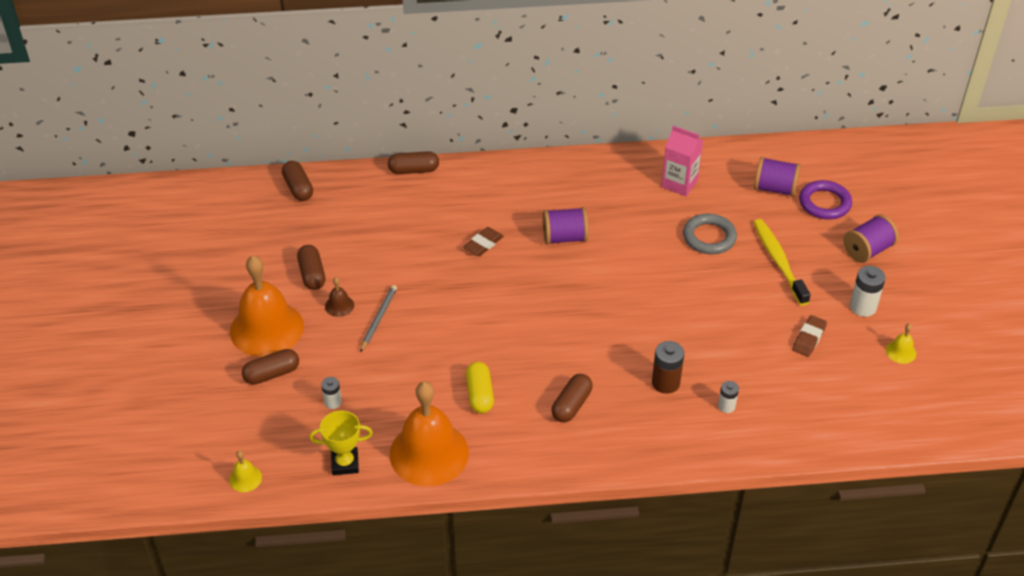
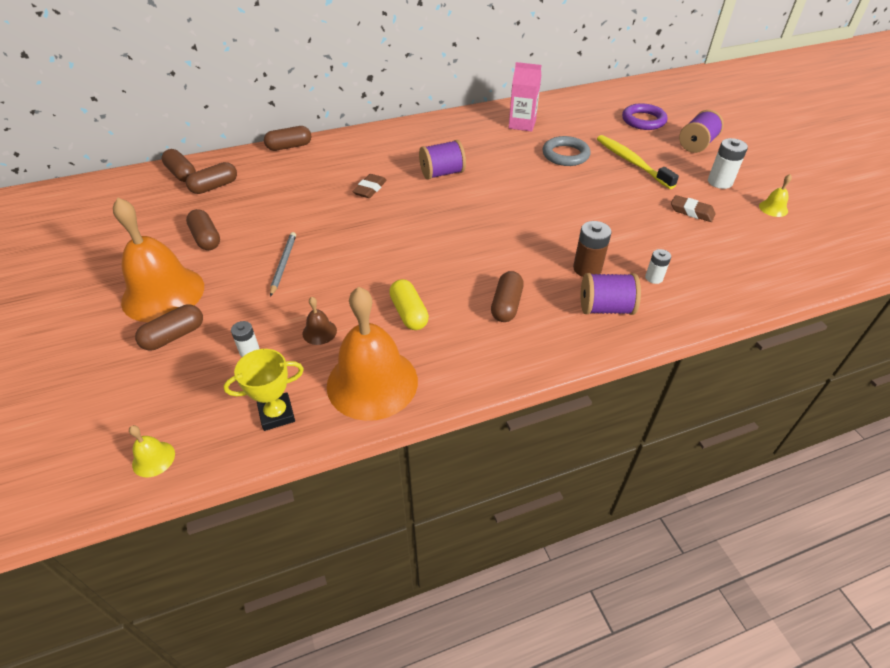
camera: 15 degrees left, 0 degrees up
brown bell [325,277,354,317] -> brown bell moved to [302,297,337,345]
purple spool [754,157,801,197] -> purple spool moved to [581,273,641,315]
brown eraser [792,315,827,357] -> brown eraser turned 75 degrees counterclockwise [671,195,716,222]
none -> brown capsule [186,162,237,194]

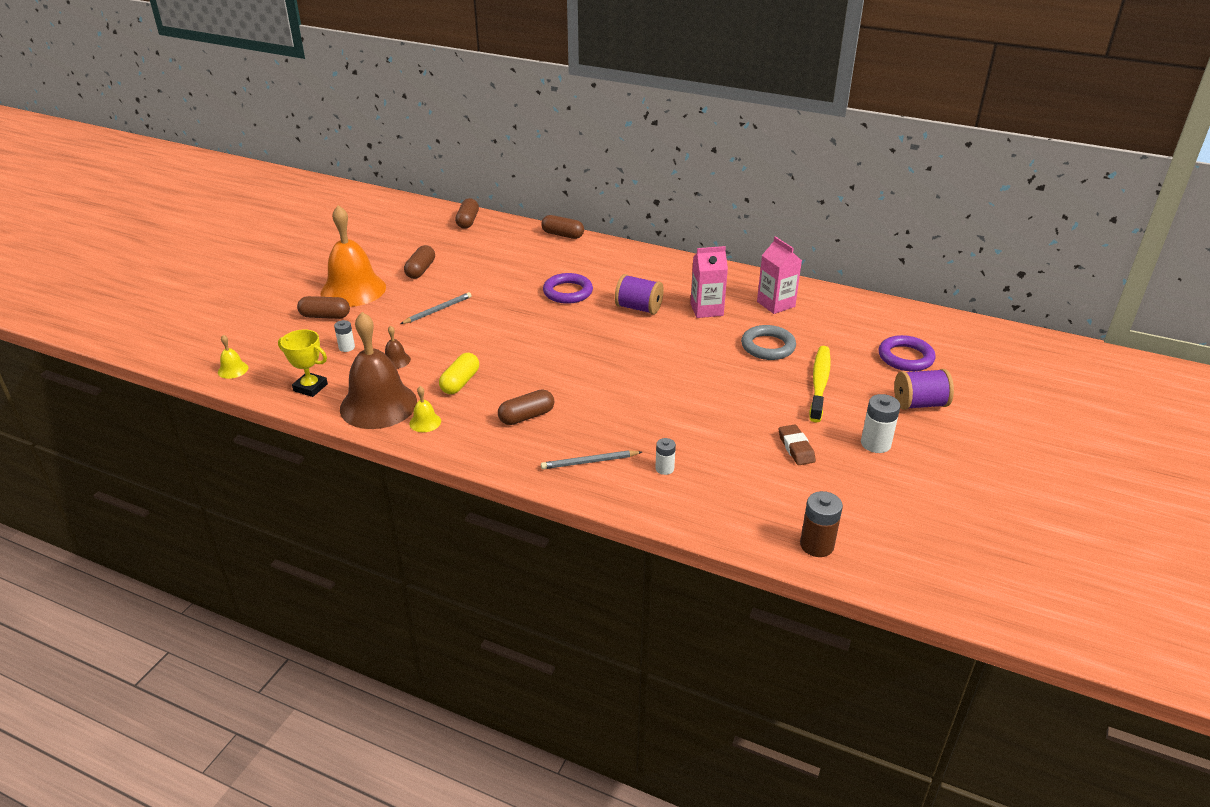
camera: 45 degrees right, 10 degrees down
brown capsule [186,162,237,194] -> none
orange bell [327,286,418,421] -> brown bell [340,312,417,429]
brown eraser [352,174,387,198] -> purple ring [543,273,593,304]
brown battery [573,221,612,277] -> brown battery moved to [800,491,843,557]
purple spool [581,273,641,315] -> grey pencil [541,450,642,469]
yellow bell [759,174,792,217] -> yellow bell moved to [409,386,441,432]
none -> pink carton [690,246,728,318]

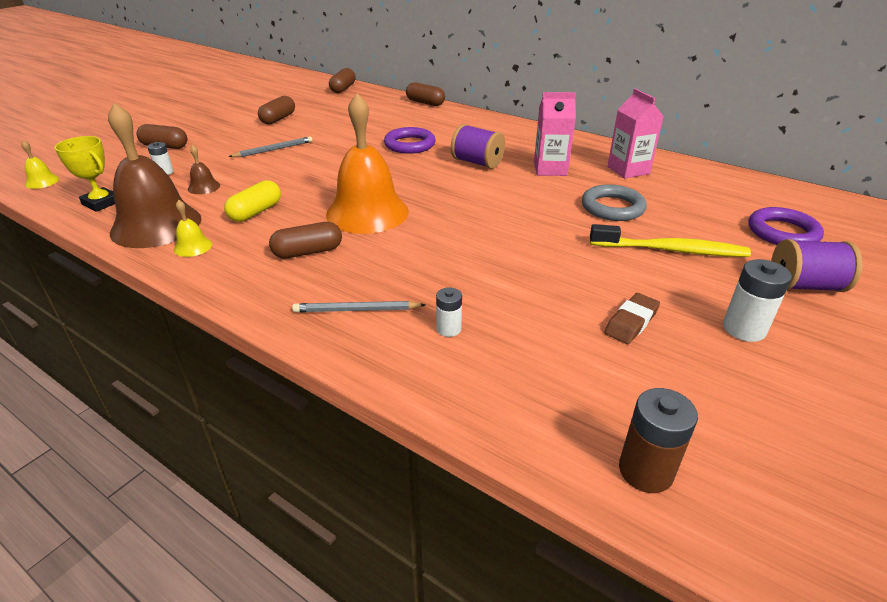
camera: 10 degrees right, 0 degrees up
orange bell [321,205,386,307] -> orange bell moved to [326,93,409,234]
brown eraser [779,424,816,465] -> brown eraser turned 45 degrees clockwise [604,293,660,344]
yellow toothbrush [809,346,831,423] -> yellow toothbrush turned 75 degrees clockwise [590,224,751,257]

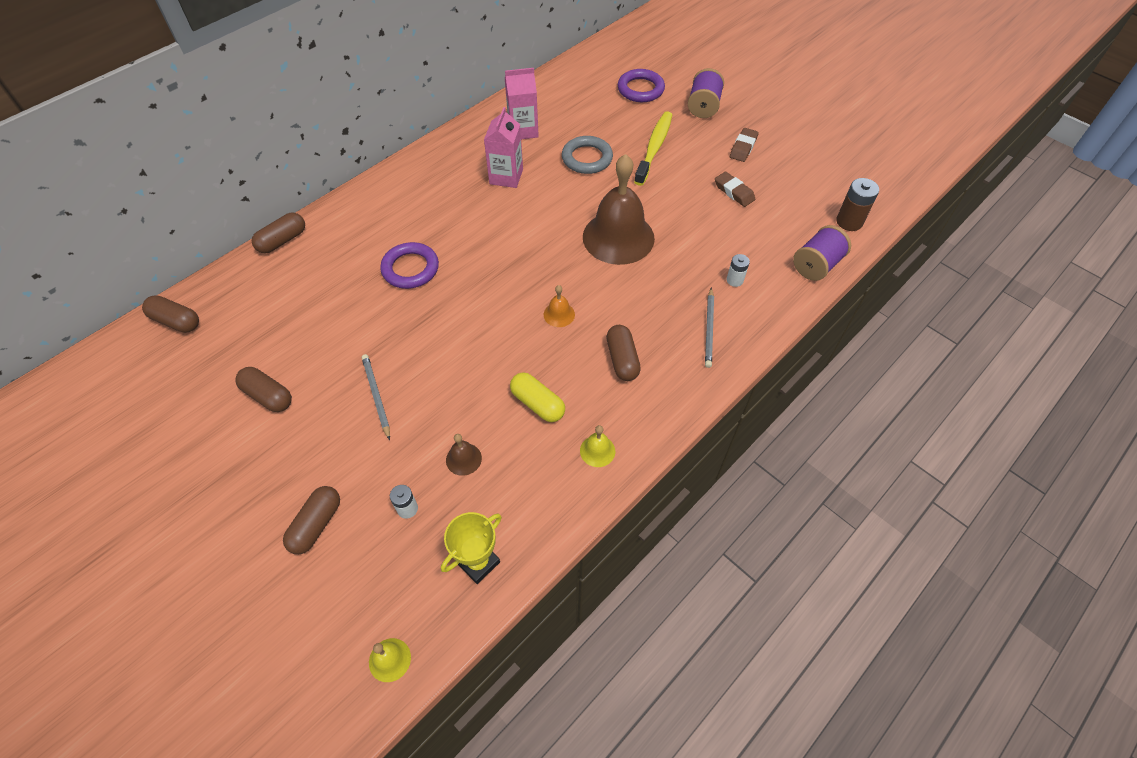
camera: 80 degrees left, 20 degrees up
brown bell [108,103,201,248] -> brown bell moved to [583,154,655,265]
orange bell [326,93,409,234] -> orange bell [544,285,575,327], size x0.40
purple spool [451,124,505,169] -> purple spool moved to [793,225,851,281]
white battery [723,259,792,342] -> brown eraser [730,128,759,162]

